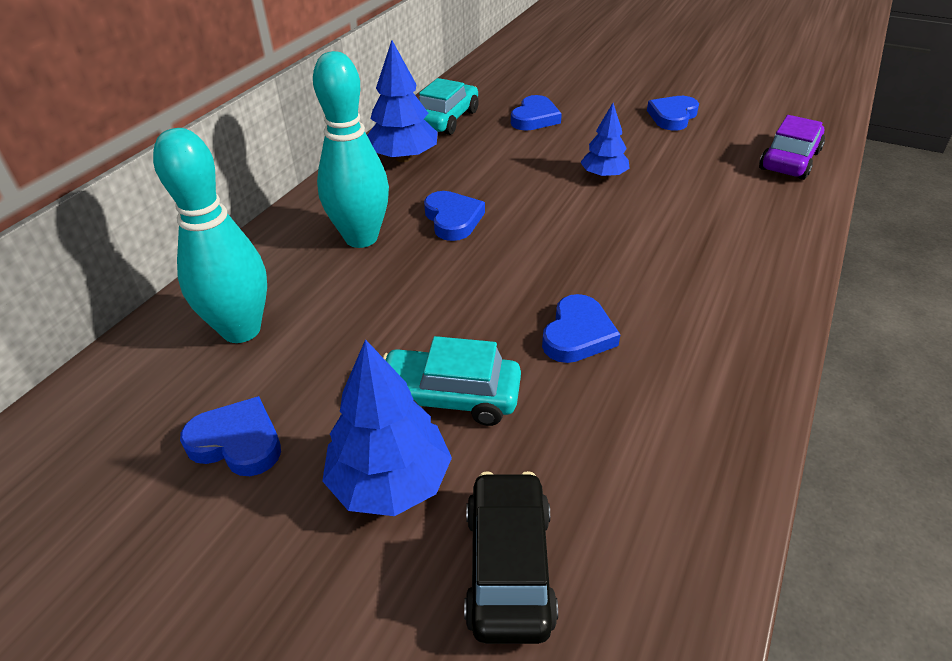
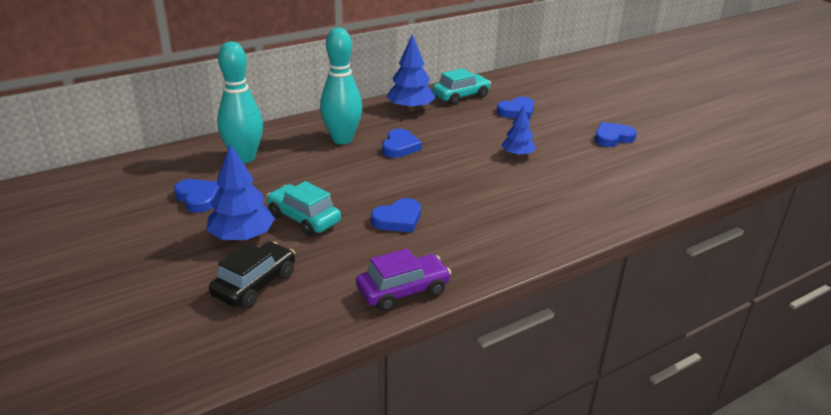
camera: 30 degrees right, 10 degrees down
purple car [759,115,825,180] -> purple car moved to [356,248,451,311]

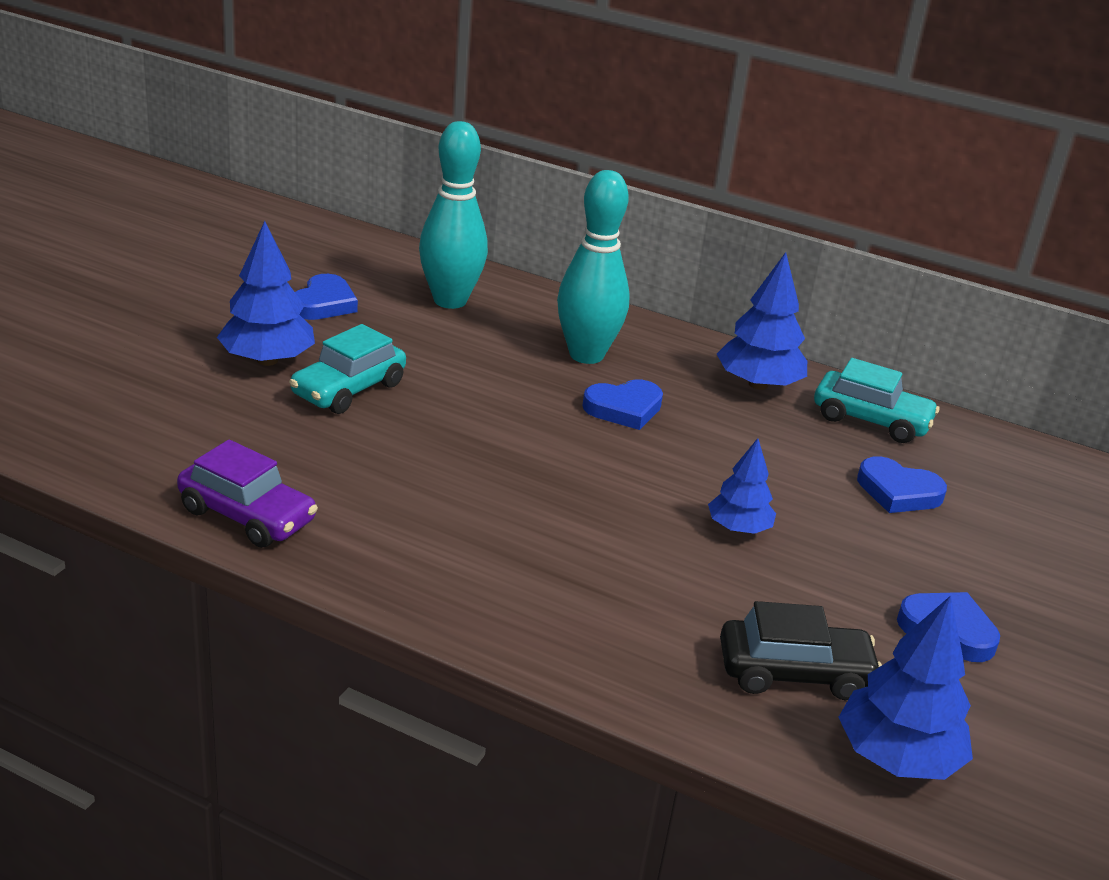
camera: 55 degrees right, 0 degrees up
black car [209,242,295,309] -> black car moved to [720,601,882,700]
turquoise car [267,181,341,236] -> turquoise car turned 150 degrees counterclockwise [289,324,406,414]
blue heart [371,198,421,232] -> none
none -> blue tree [839,596,973,780]

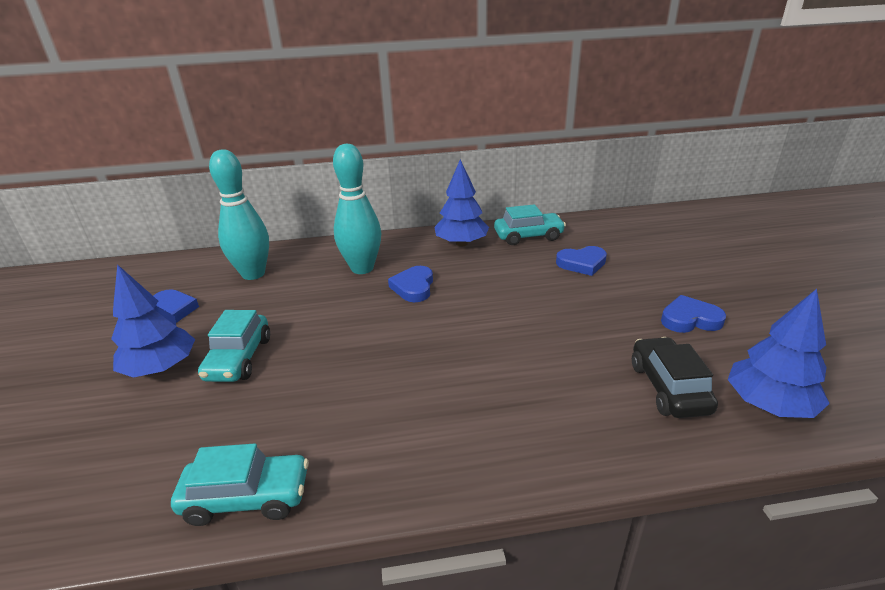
camera: 30 degrees left, 0 degrees up
purple car [177,440,318,548] -> turquoise car [171,443,309,526]
blue heart [582,379,663,430] -> blue heart turned 150 degrees clockwise [388,266,433,302]
blue tree [708,438,776,534] -> none
black car [720,601,882,700] -> black car turned 60 degrees counterclockwise [632,337,718,418]

